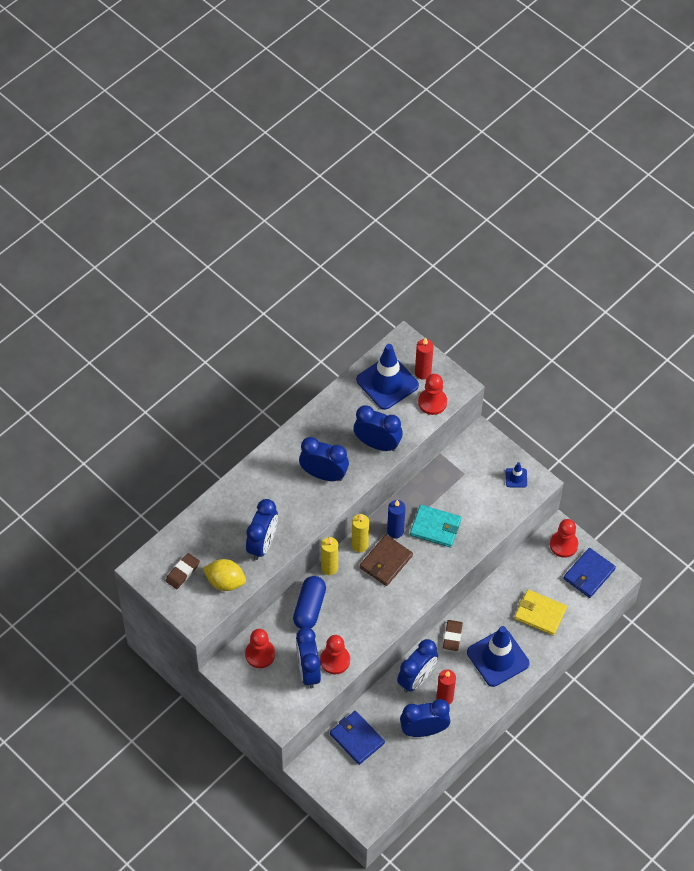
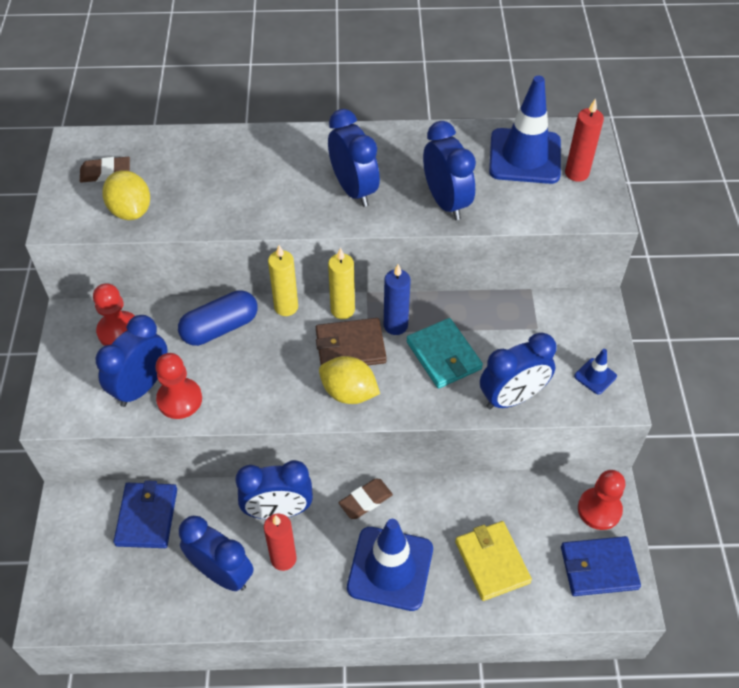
camera: 45 degrees right, 5 degrees down
blue clock [246,499,278,560] -> blue clock moved to [480,332,557,409]
red pawn [418,374,447,415] -> none
none -> yellow lemon [319,356,380,404]

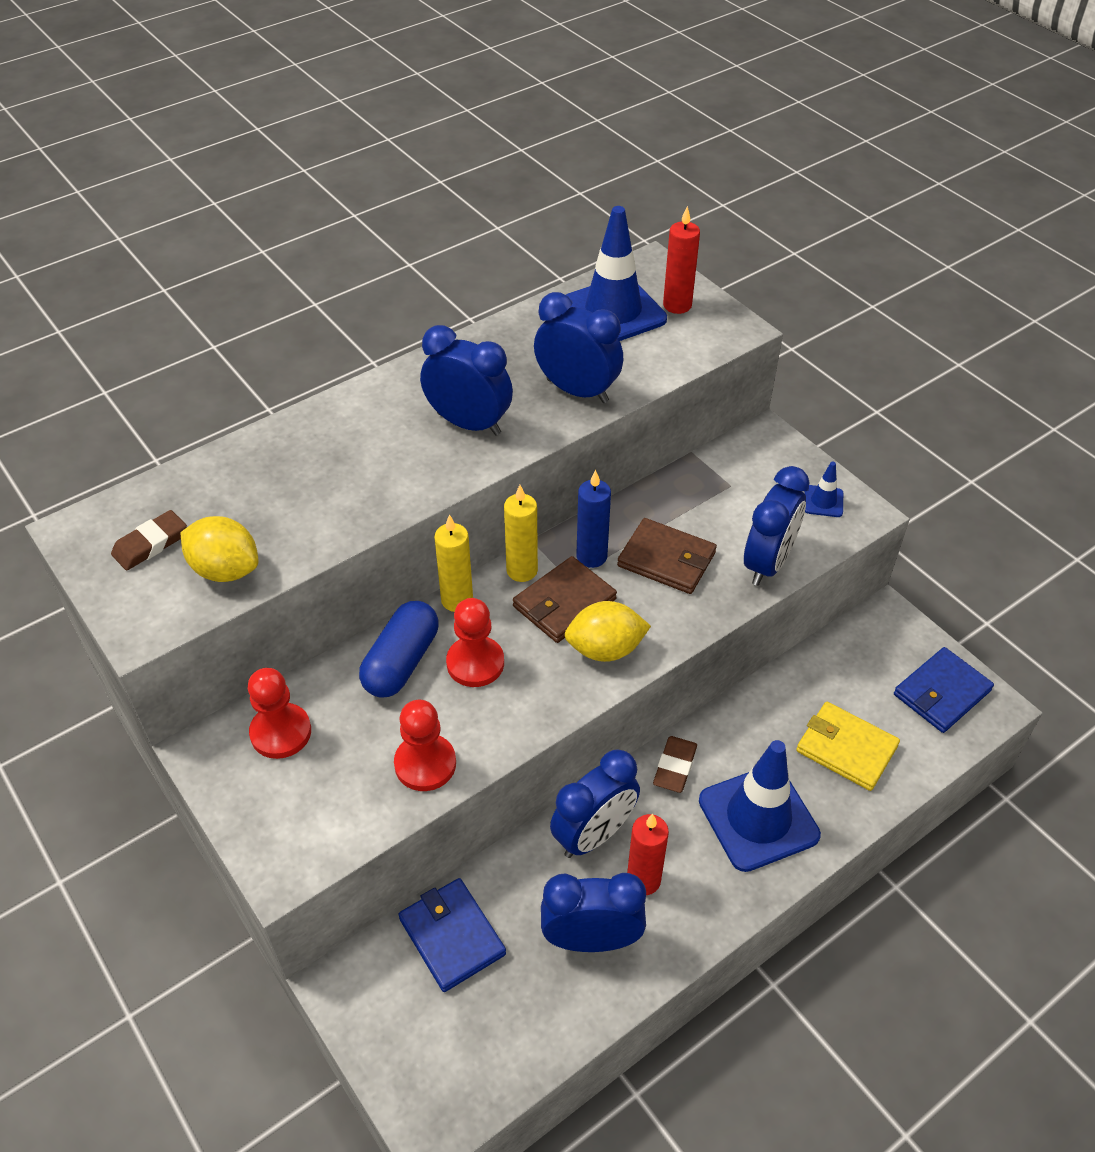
camera: 35 degrees left, 5 degrees down
blue clock [96,315,168,407] -> none
turquoise wallet [407,318,483,388] -> brown wallet [617,518,717,594]
red pawn [578,470,625,530] -> red pawn moved to [446,598,504,687]

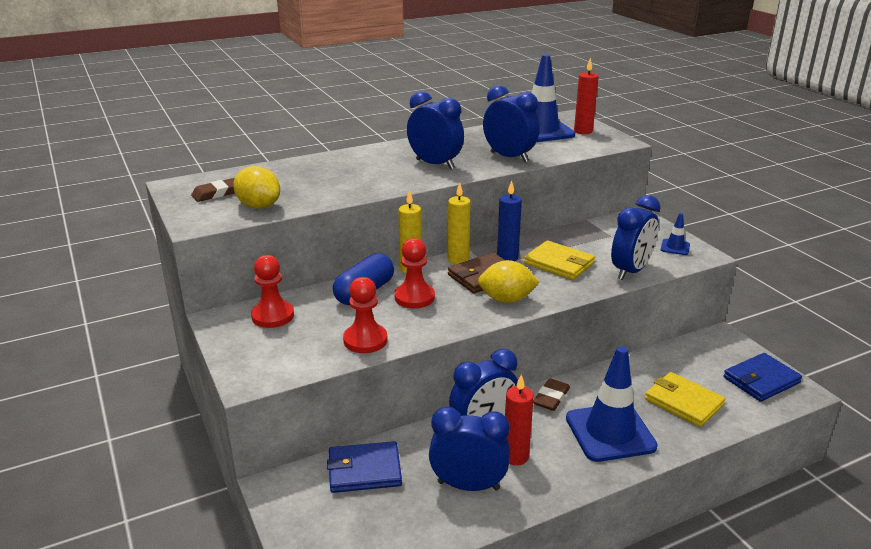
camera: 10 degrees right, 20 degrees down
blue wallet [398,878,506,992] -> blue wallet turned 75 degrees counterclockwise [327,441,402,493]
brown wallet [617,518,717,594] -> yellow wallet [524,240,595,280]

